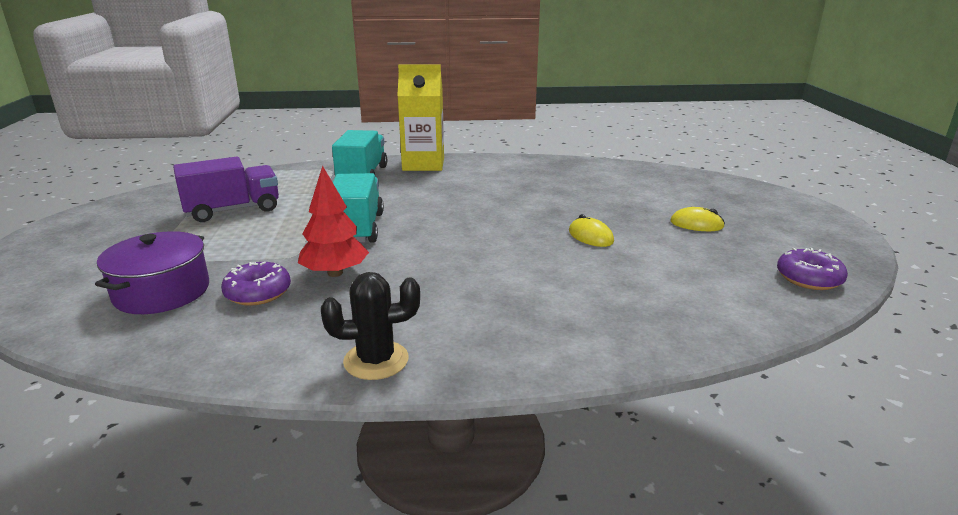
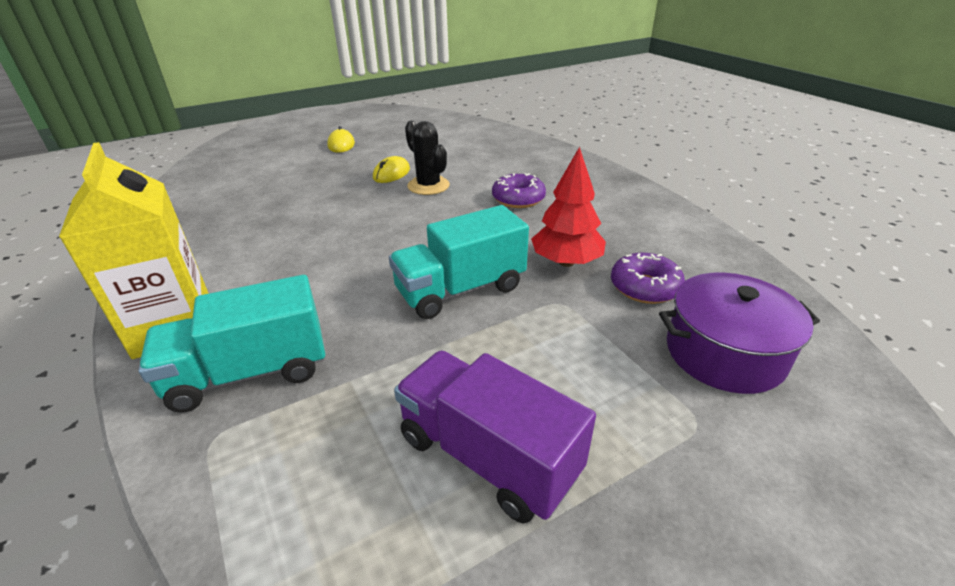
camera: 115 degrees left, 10 degrees up
black cactus [321,272,420,380] -> black cactus moved to [405,121,450,195]
purple donut [777,248,848,290] -> purple donut moved to [492,173,546,208]

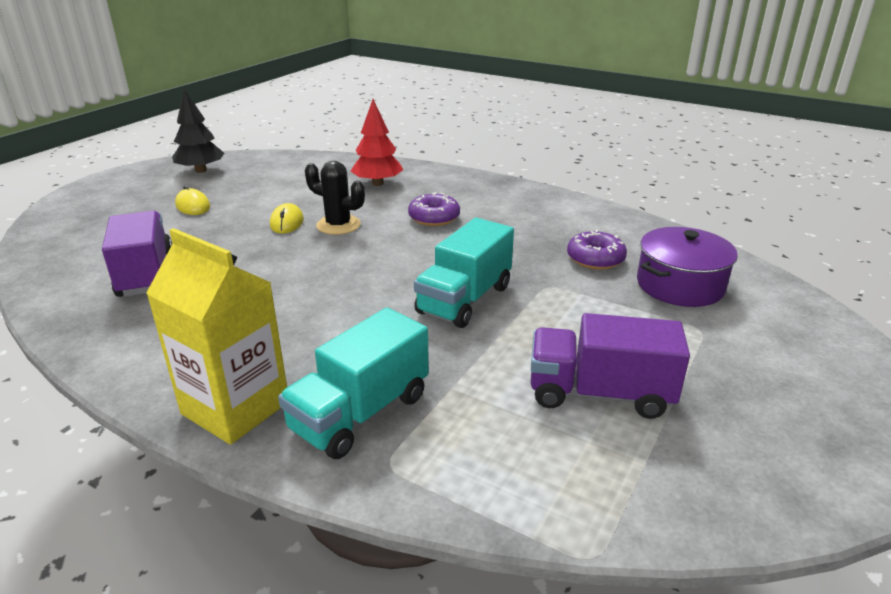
camera: 30 degrees left, 5 degrees down
red tree [531,147,606,267] -> red tree moved to [350,99,403,186]
none -> purple truck [102,211,172,297]
none -> black tree [172,89,224,173]

